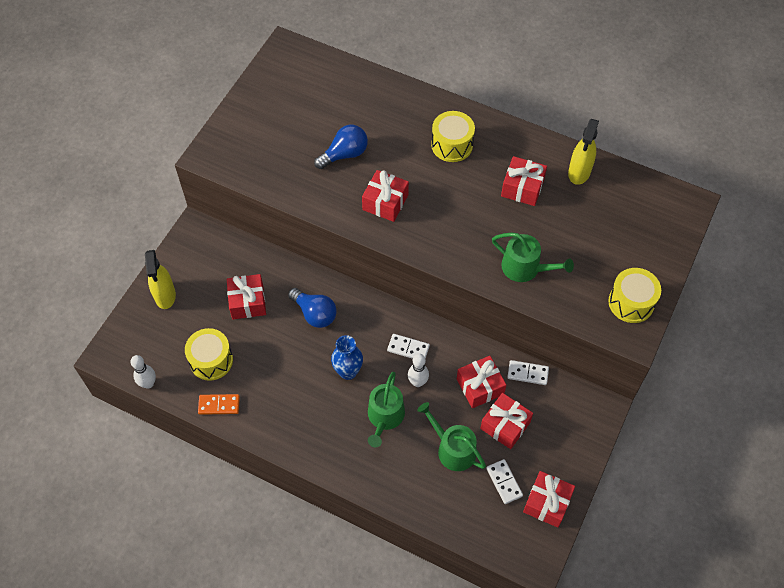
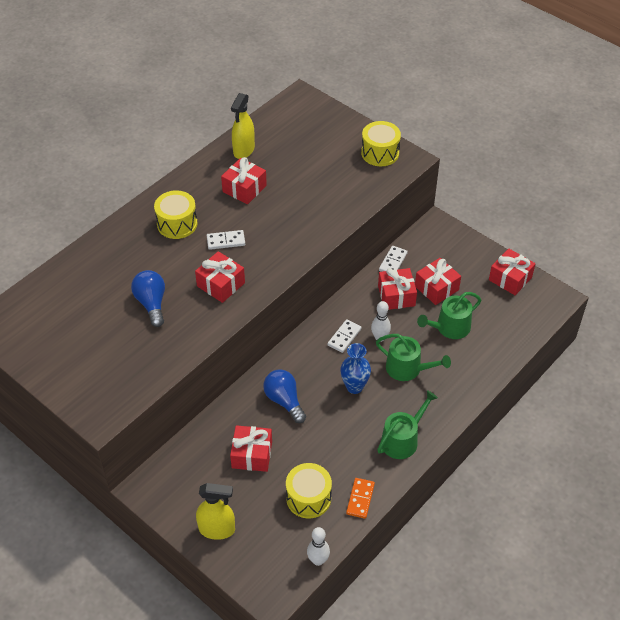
camera: 75 degrees left, 10 degrees down
blue light bulb [288,288,337,328] -> blue light bulb turned 90 degrees counterclockwise [263,369,306,423]
white domino [486,459,523,504] -> white domino moved to [207,230,245,250]
green watering can [492,233,574,282] -> green watering can moved to [377,390,438,459]
yellow spray bottle [568,119,599,185] -> yellow spray bottle turned 75 degrees clockwise [231,93,255,159]

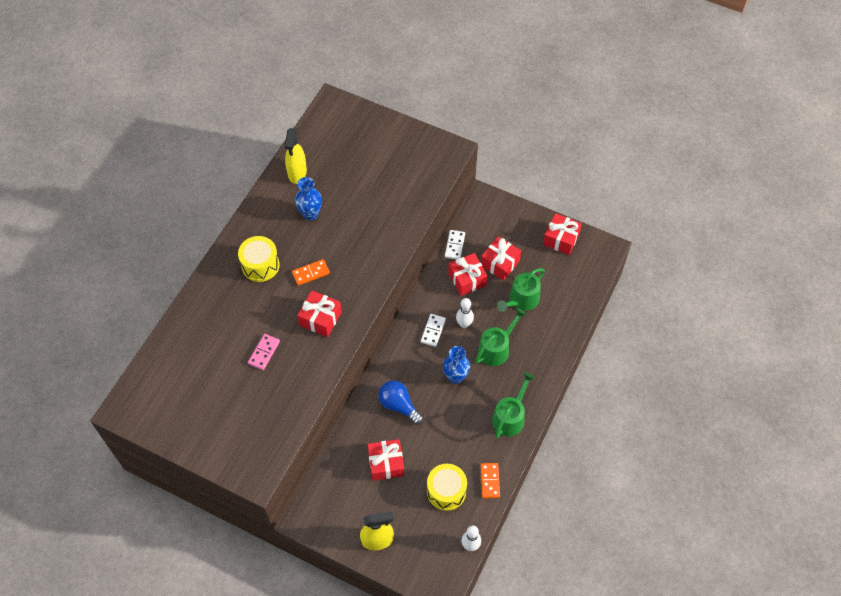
camera: 15 degrees left, 10 degrees up
blue light bulb [131,270,165,327] -> pink domino [248,334,280,370]
white domino [207,230,245,250] -> orange domino [292,259,330,286]
red gift [221,157,267,204] -> blue vase [295,177,322,221]
yellow drum [361,121,401,166] -> none
green watering can [376,334,451,381] -> green watering can turned 60 degrees counterclockwise [475,308,526,366]

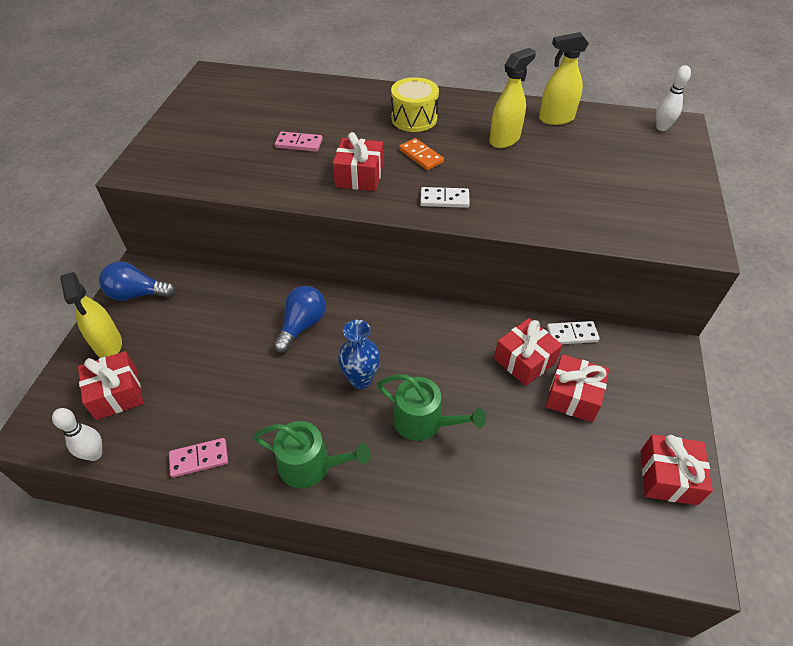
camera: 75 degrees right, 10 degrees down
blue vase [295,177,322,221] -> yellow spray bottle [489,48,536,148]
red gift [368,439,404,481] -> red gift moved to [78,351,143,420]
white domino [421,314,446,347] -> white domino moved to [420,187,470,208]
yellow drum [427,464,467,511] -> none
white bowling pin [456,298,474,328] -> white bowling pin moved to [656,65,691,131]
orange domino [481,463,500,498] -> pink domino [169,438,228,478]
green watering can [497,268,545,312] -> none
none -> blue light bulb [99,261,176,301]

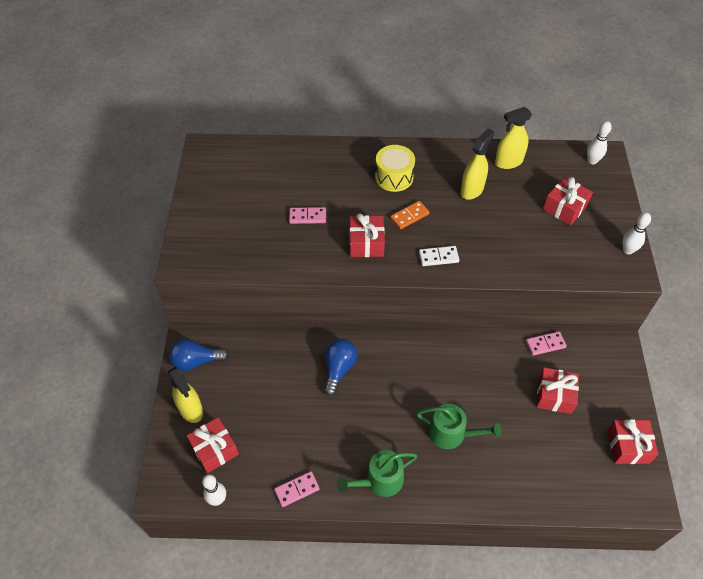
camera: 10 degrees left, 5 degrees up
green watering can [254,421,370,488] -> green watering can turned 150 degrees clockwise [337,450,417,497]
blue vase [338,320,380,389] -> none
orange domino [399,138,444,170] -> orange domino turned 75 degrees counterclockwise [390,201,430,229]
red gift [494,318,562,386] -> red gift moved to [543,177,593,225]
white domino [547,321,600,344] -> pink domino [526,331,567,356]
none -> white bowling pin [623,212,651,255]

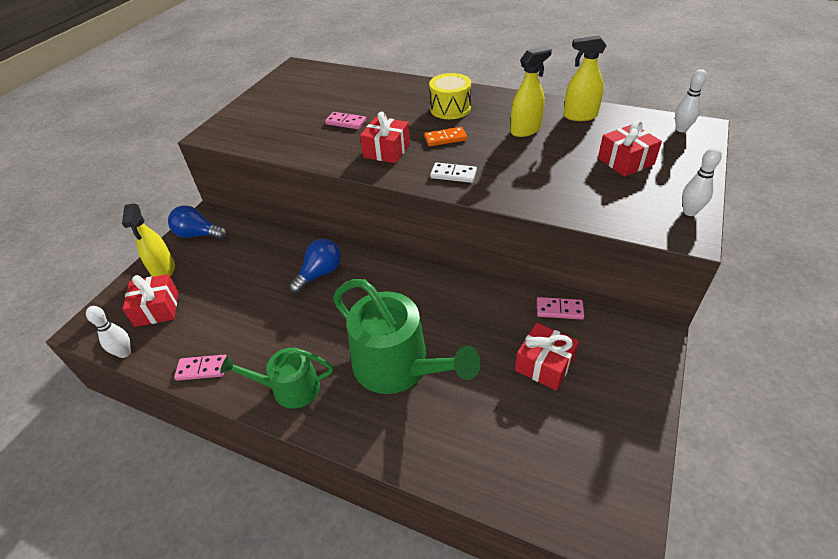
camera: 25 degrees right, 10 degrees down
green watering can [417,404,502,449] -> green watering can [333,279,481,394], size x1.70
red gift [607,419,658,464] -> none

